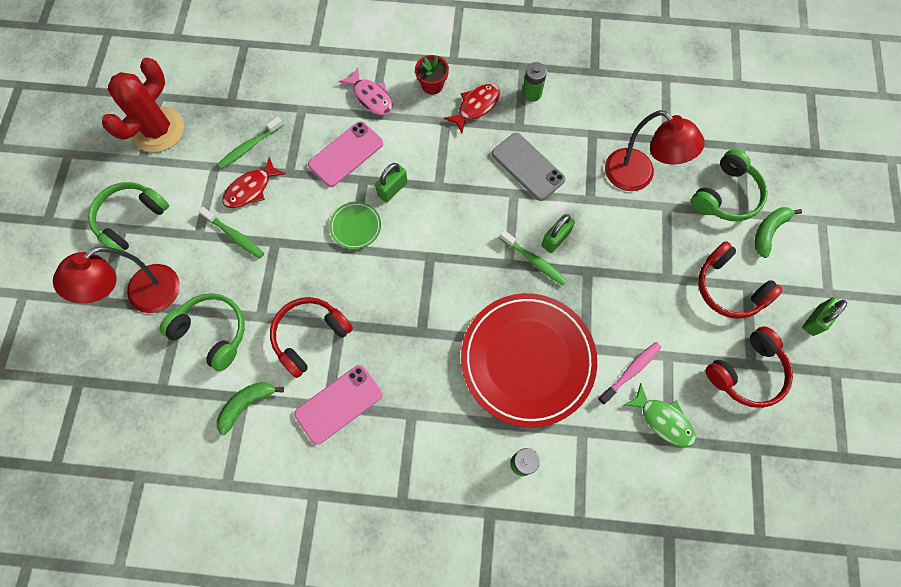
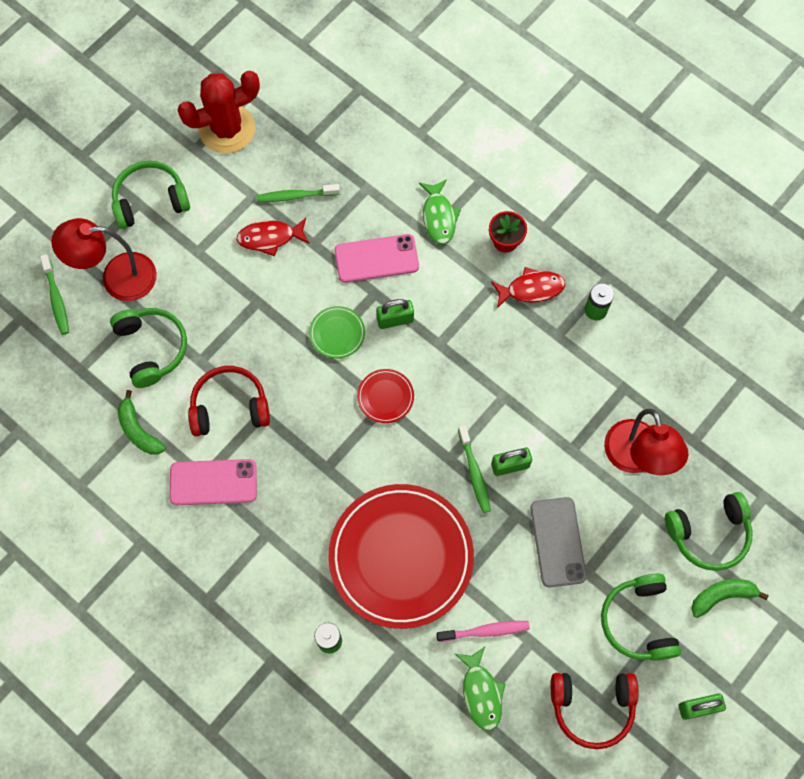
camera: 35 degrees right, 0 degrees up
green toothbrush [198,206,264,259] -> green toothbrush moved to [40,254,69,335]
green banana [217,382,284,435] -> green banana turned 120 degrees counterclockwise [118,390,166,455]
pink fish [339,67,393,115] -> green fish [419,179,461,245]
grey phone [492,133,566,201] -> grey phone moved to [530,497,587,587]
red headphones [698,241,783,319] -> green headphones [601,574,681,661]
none -> red plate [357,369,414,423]

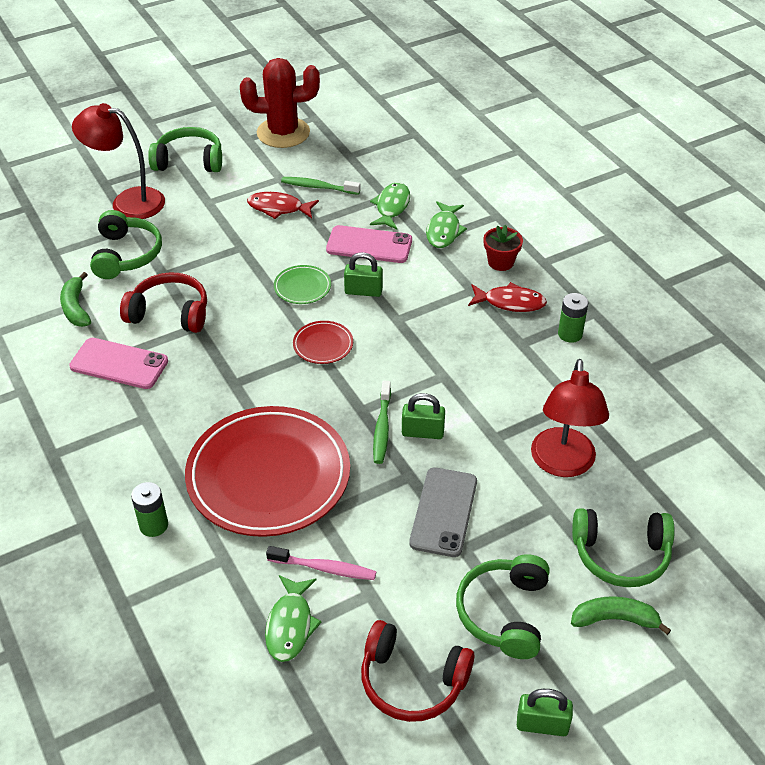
camera: 20 degrees right, 25 degrees down
green toothbrush [40,254,69,335] -> none
none -> green fish [370,183,410,229]

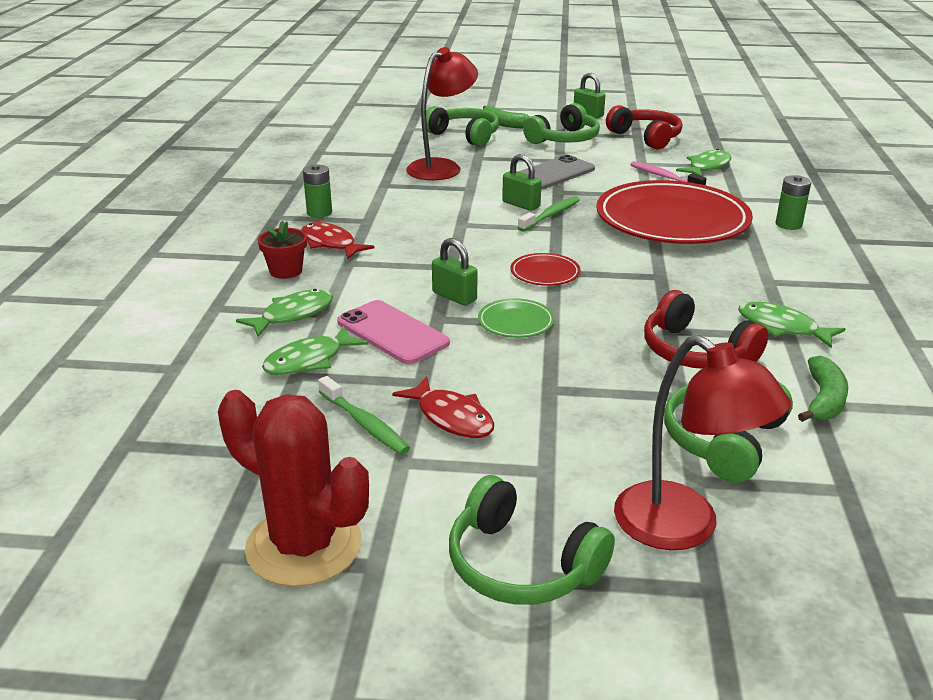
camera: 145 degrees left, 15 degrees down
pink phone [69,338,168,389] -> green fish [738,302,845,348]

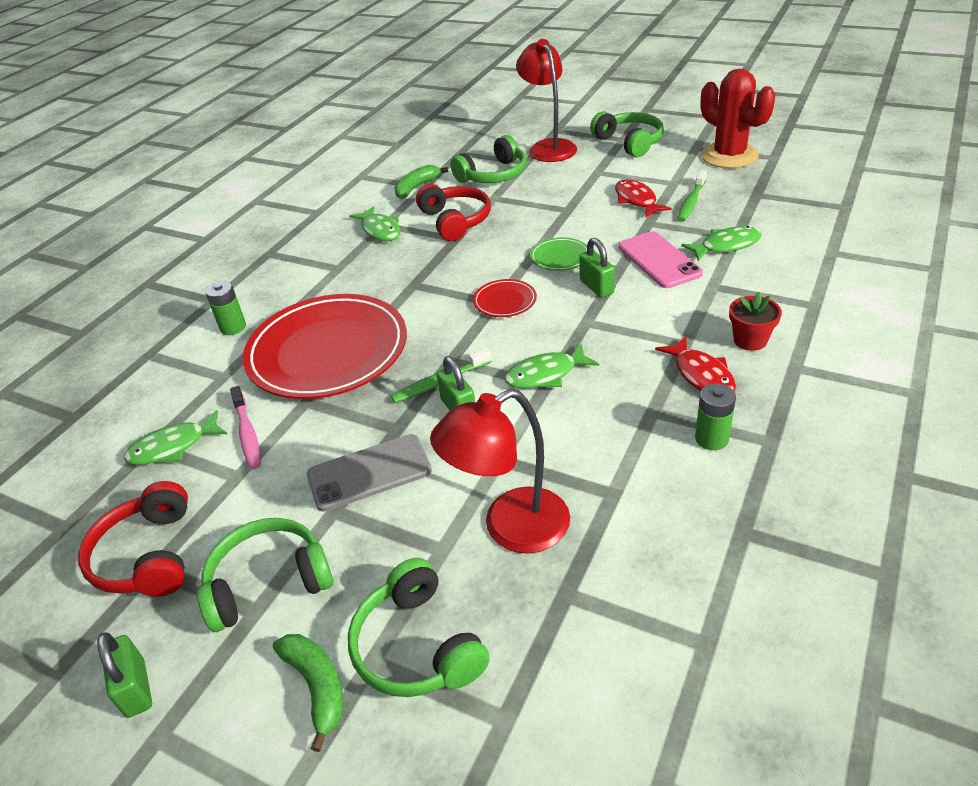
camera: 155 degrees left, 10 degrees up
green fish [236,289,333,337] -> green fish moved to [504,343,599,388]
green toothbrush [318,376,410,455] -> green toothbrush turned 135 degrees counterclockwise [677,170,707,222]

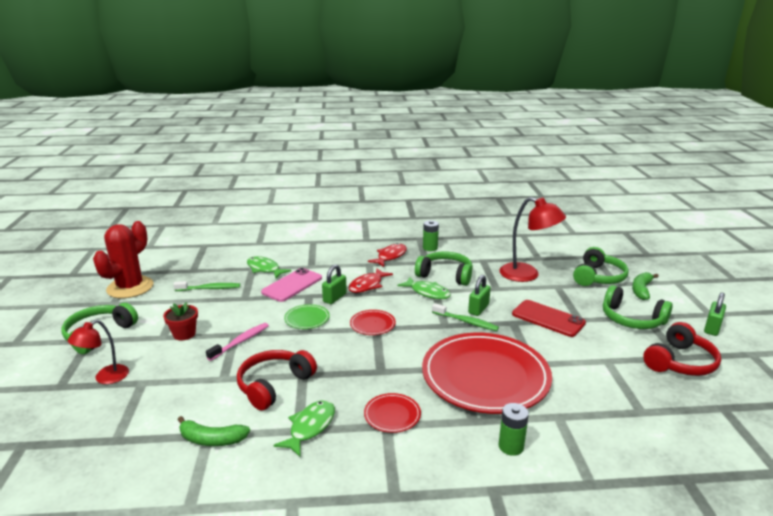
camera: 125 degrees left, 15 degrees down
green fish [124,410,227,465] -> none
pink toothbrush [230,386,261,469] -> pink toothbrush moved to [206,323,269,361]
grey phone [307,434,432,511] -> red phone [512,300,586,337]
green headphones [450,135,526,183] -> green headphones moved to [415,252,473,286]
red lamp [516,39,577,162] -> red lamp [68,320,129,384], size x0.61
red fish [615,179,671,218] -> red fish moved to [348,268,393,293]
red flower pot [729,292,782,351] -> red flower pot moved to [163,302,198,340]
none -> red plate [364,393,421,433]

